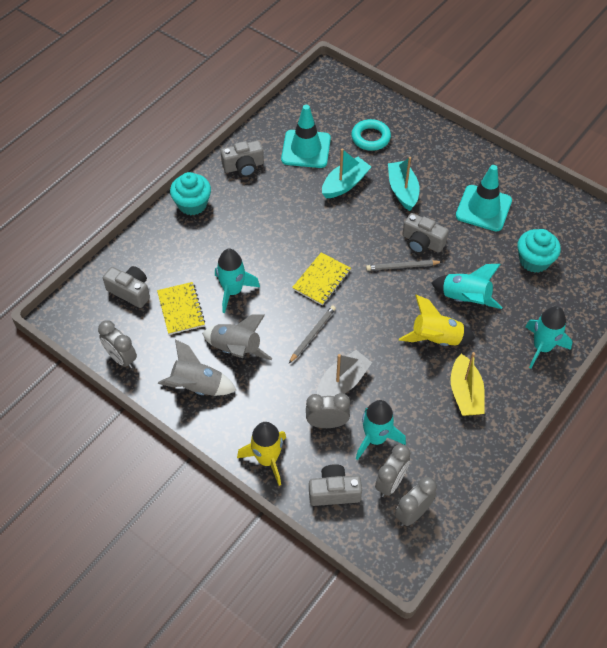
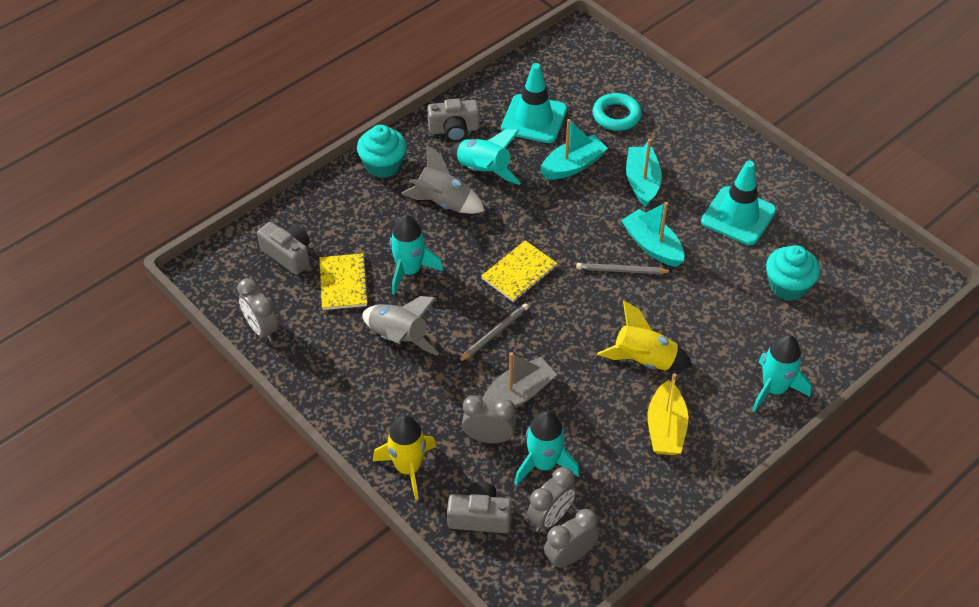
camera: 10 degrees right, 5 degrees down
grey rocket [158,339,236,396] -> grey rocket moved to [401,145,485,214]
grey camera [402,213,449,254] -> turquoise boat [621,202,684,267]
turquoise rocket [431,264,502,309] -> turquoise rocket moved to [450,129,521,185]

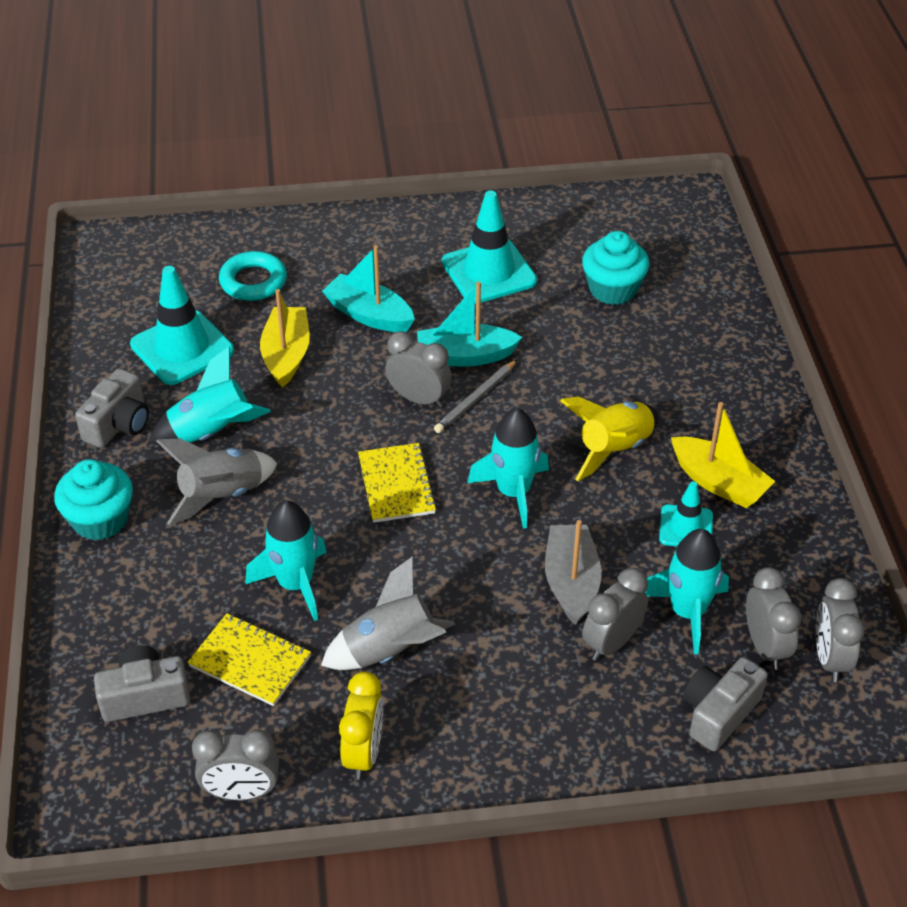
camera: 55 degrees left, 5 degrees down
yellow rocket [373,415,436,500] -> none
grey pencil [458,303,529,363] -> none
turquoise boat [540,119,608,180] -> yellow boat [260,289,310,387]
turquoise rocket [752,335,811,412] -> turquoise rocket moved to [468,408,549,529]
none -> yellow clock [339,672,383,780]
none -> grey clock [385,331,451,408]
none -> turquoise traffic cone [659,481,713,546]

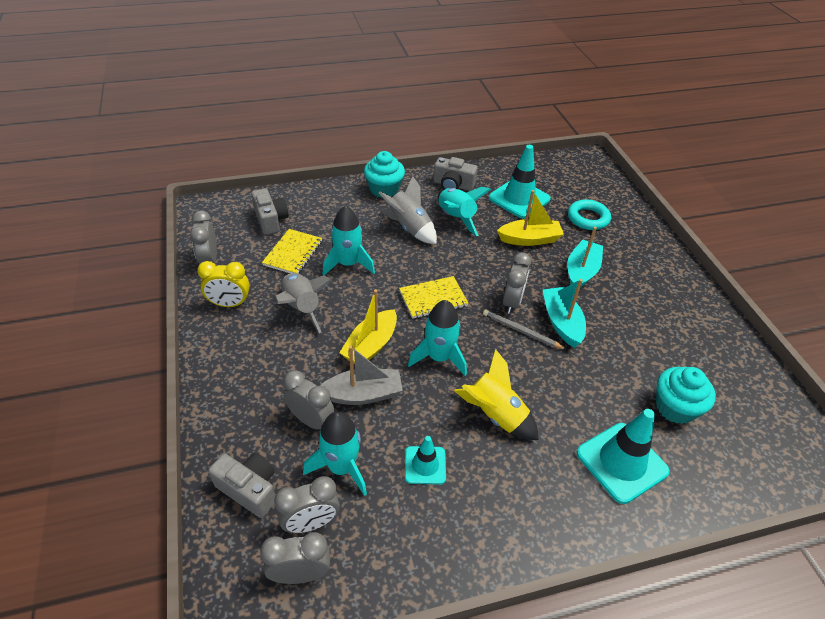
camera: 80 degrees right, 0 degrees up
turquoise traffic cone [442,190,537,304] -> turquoise traffic cone moved to [577,409,670,504]
yellow boat [671,402,775,508] -> yellow boat moved to [339,289,397,364]

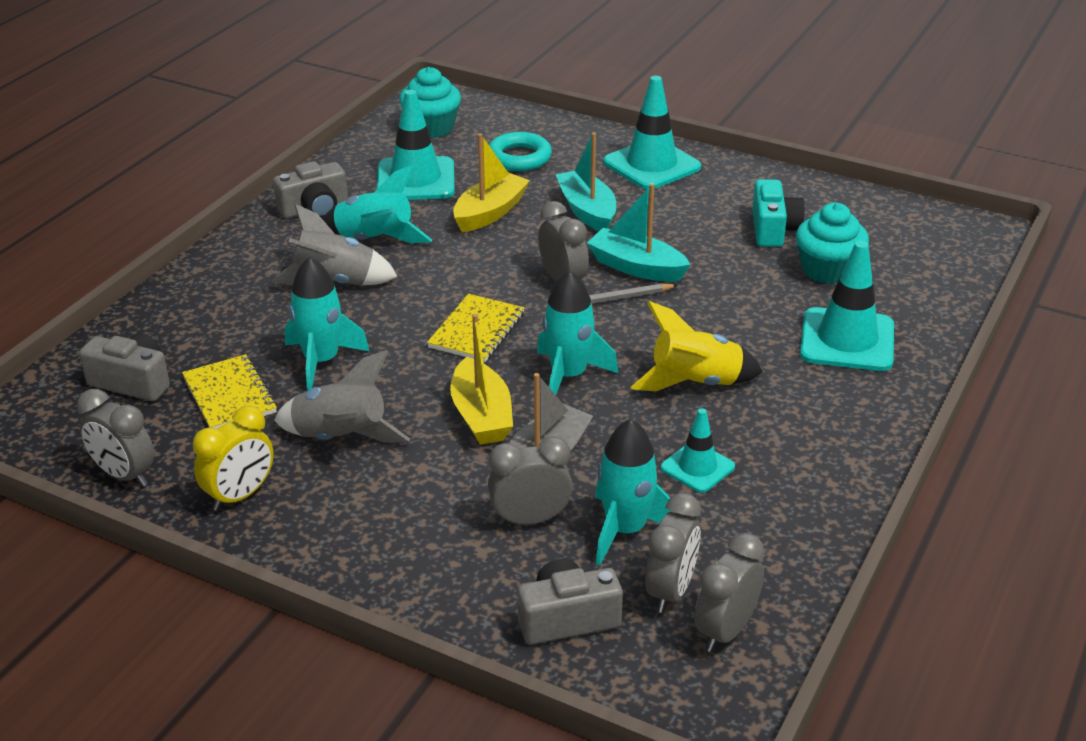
camera: 45 degrees left, 10 degrees down
turquoise cupcake [364,151,405,198] -> turquoise cupcake moved to [399,67,461,138]
none -> turquoise traffic cone [603,76,701,190]
none -> turquoise camera [752,179,805,247]

